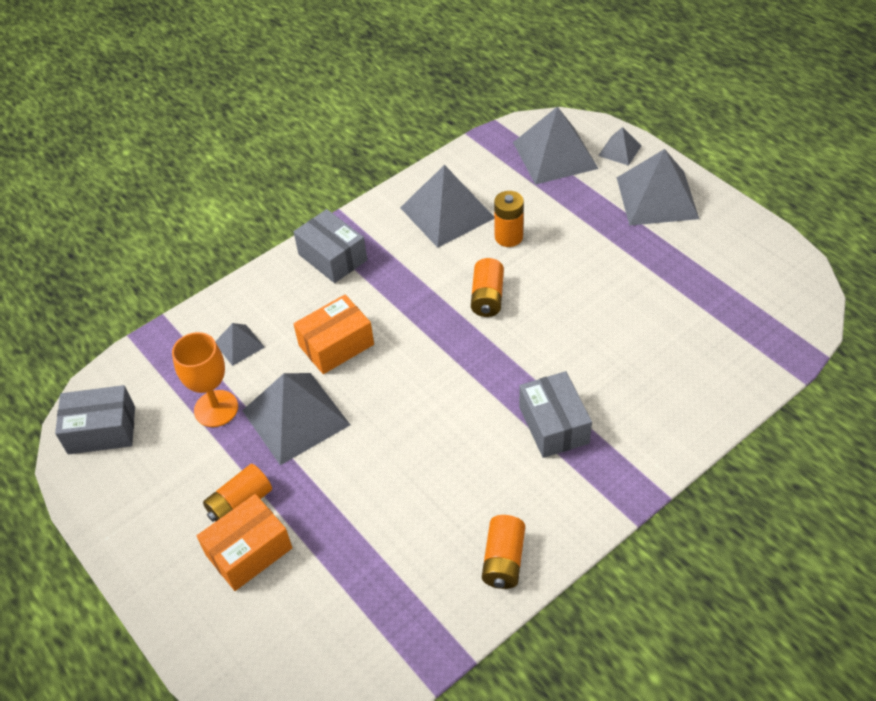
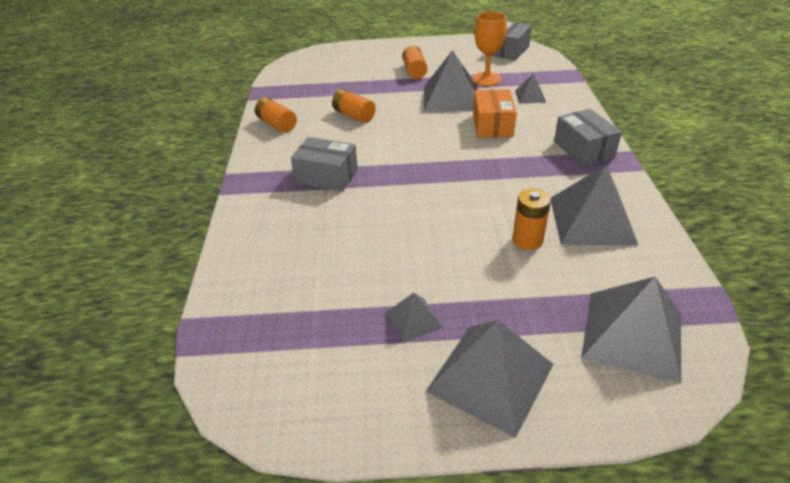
camera: 125 degrees right, 10 degrees down
orange box [197,494,292,591] -> none
grey box [294,209,367,283] -> grey box turned 75 degrees clockwise [554,109,622,166]
orange battery [471,258,504,317] -> orange battery moved to [332,89,376,123]
grey pyramid [598,127,641,166] -> grey pyramid moved to [387,293,443,342]

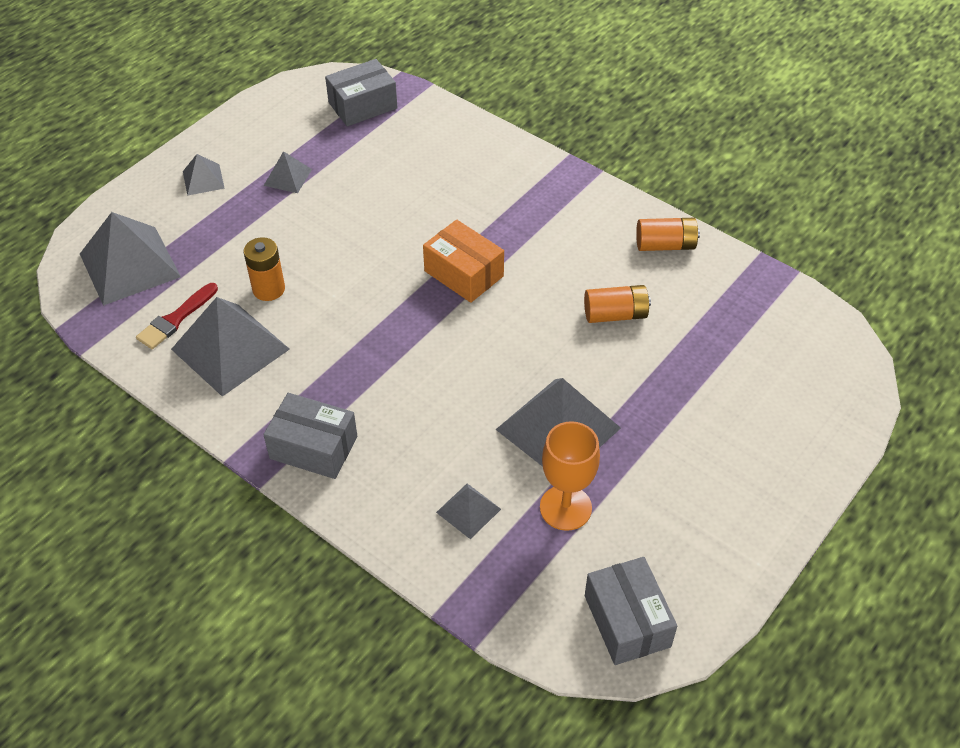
camera: 130 degrees right, 10 degrees up
grey box [291,137,358,192] -> grey box moved to [325,59,398,126]
orange battery [402,45,428,79] -> none
grey pyramid [426,320,554,438] -> grey pyramid [183,154,225,196], size x0.50
orange box [473,89,517,138] -> orange box moved to [423,219,504,303]
none -> red brush [136,283,218,349]

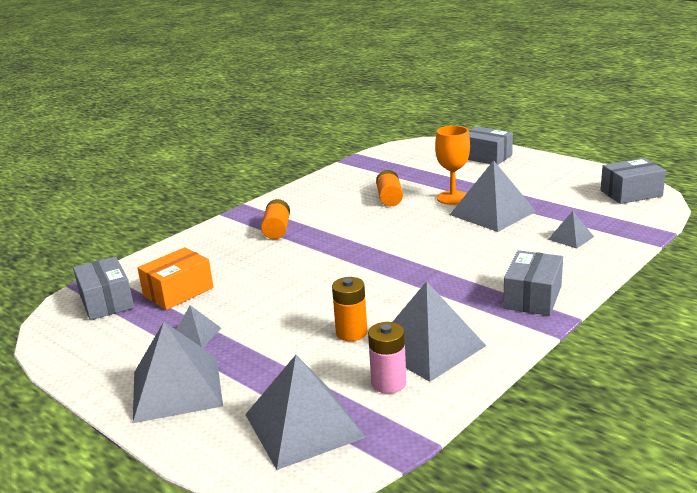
camera: 85 degrees left, 25 degrees down
red brush [136,283,218,349] -> pink battery [368,322,406,394]
grey pyramid [183,154,225,196] -> grey pyramid [133,322,223,423], size x2.02
orange box [423,219,504,303] -> orange box moved to [137,247,214,310]
orange goblet [540,421,600,531] -> orange goblet moved to [435,126,470,205]
orange battery [636,218,700,251] -> orange battery moved to [261,199,290,239]
none -> grey box [468,126,513,165]

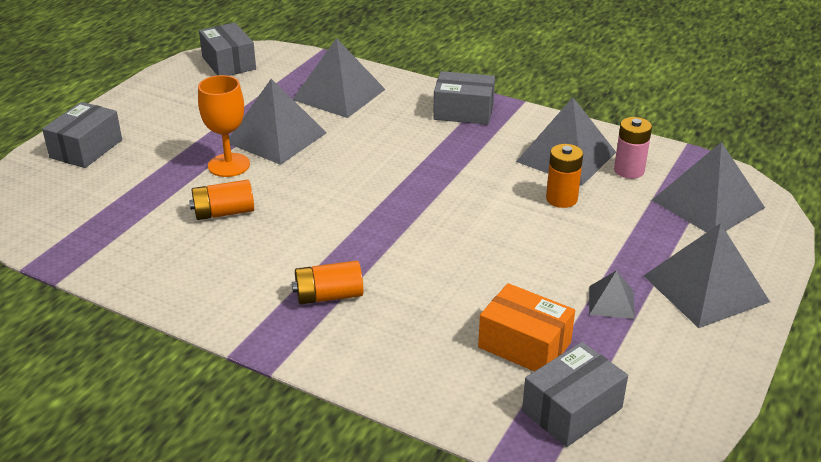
camera: 105 degrees left, 10 degrees up
grey pyramid [548,211,594,249] -> grey pyramid [293,38,386,118], size x2.02

